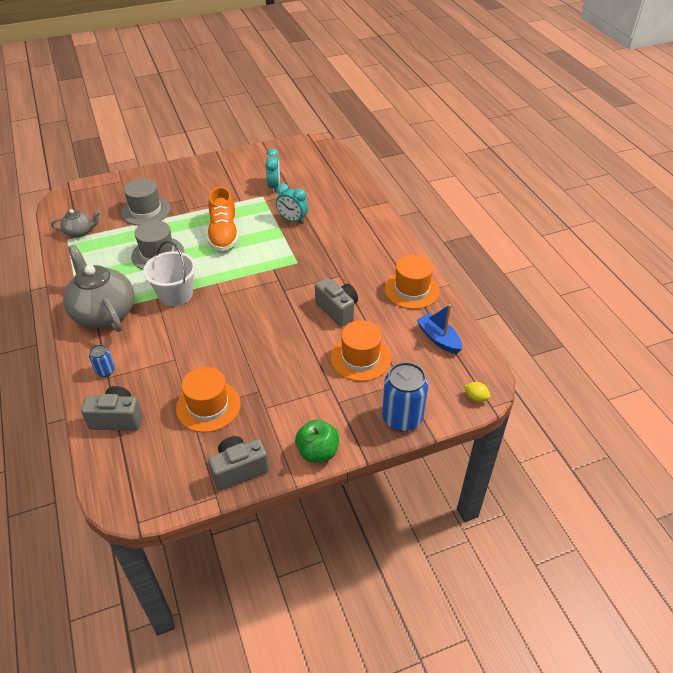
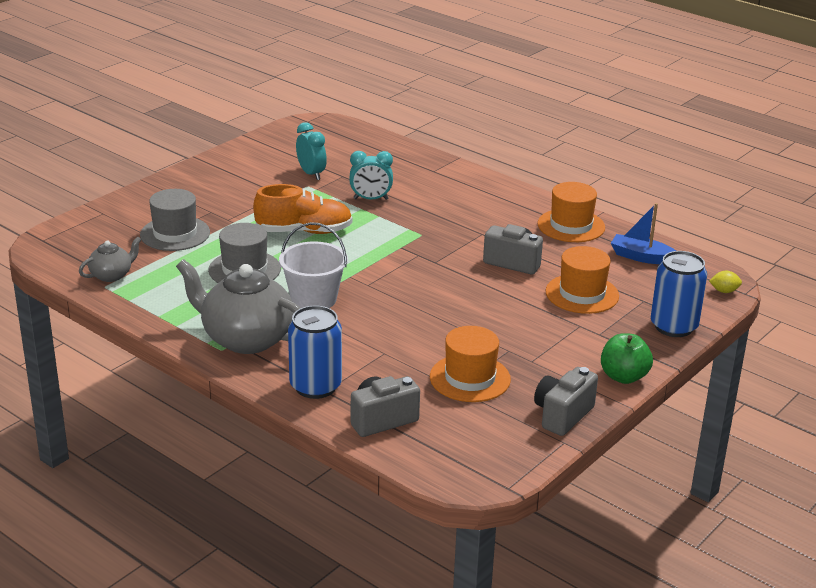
camera: 30 degrees left, 15 degrees down
blue can [89,345,115,377] -> blue can [288,306,342,399], size x2.01
orange shoe [207,187,239,251] -> orange shoe turned 60 degrees counterclockwise [253,184,352,234]

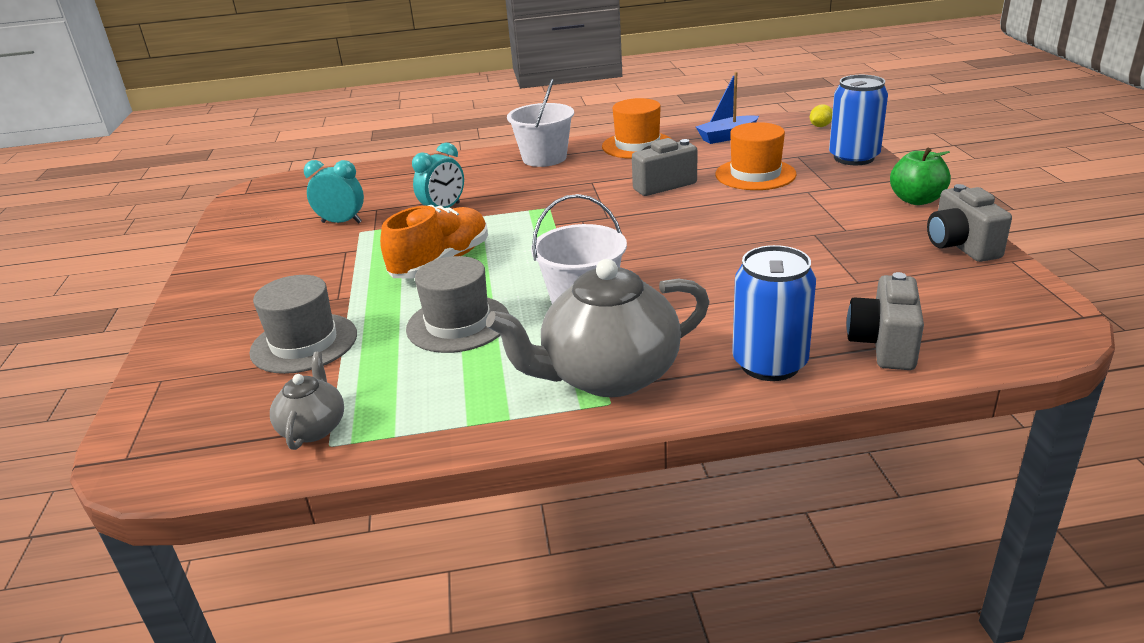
camera: 45 degrees left, 0 degrees up
orange hat [430,326,511,402] -> none
none -> white bucket [507,79,574,167]

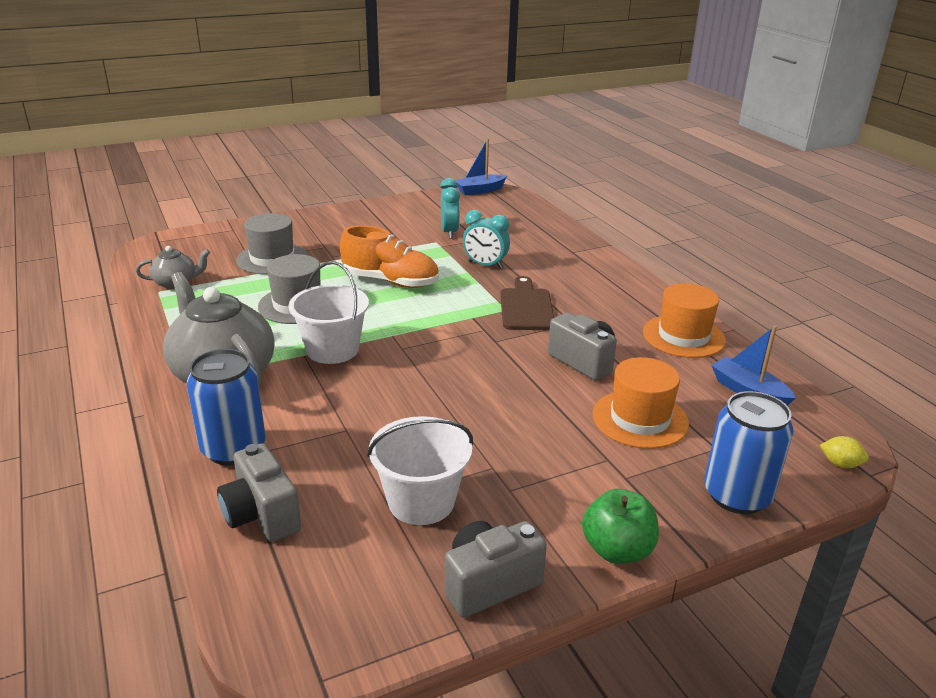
camera: 70 degrees right, 0 degrees up
white bucket [507,79,574,167] -> white bucket moved to [367,416,473,525]
grey camera [847,272,924,370] -> grey camera turned 120 degrees counterclockwise [217,443,301,542]
none -> blue boat [455,139,507,195]
none -> brown cutting board [500,276,554,330]

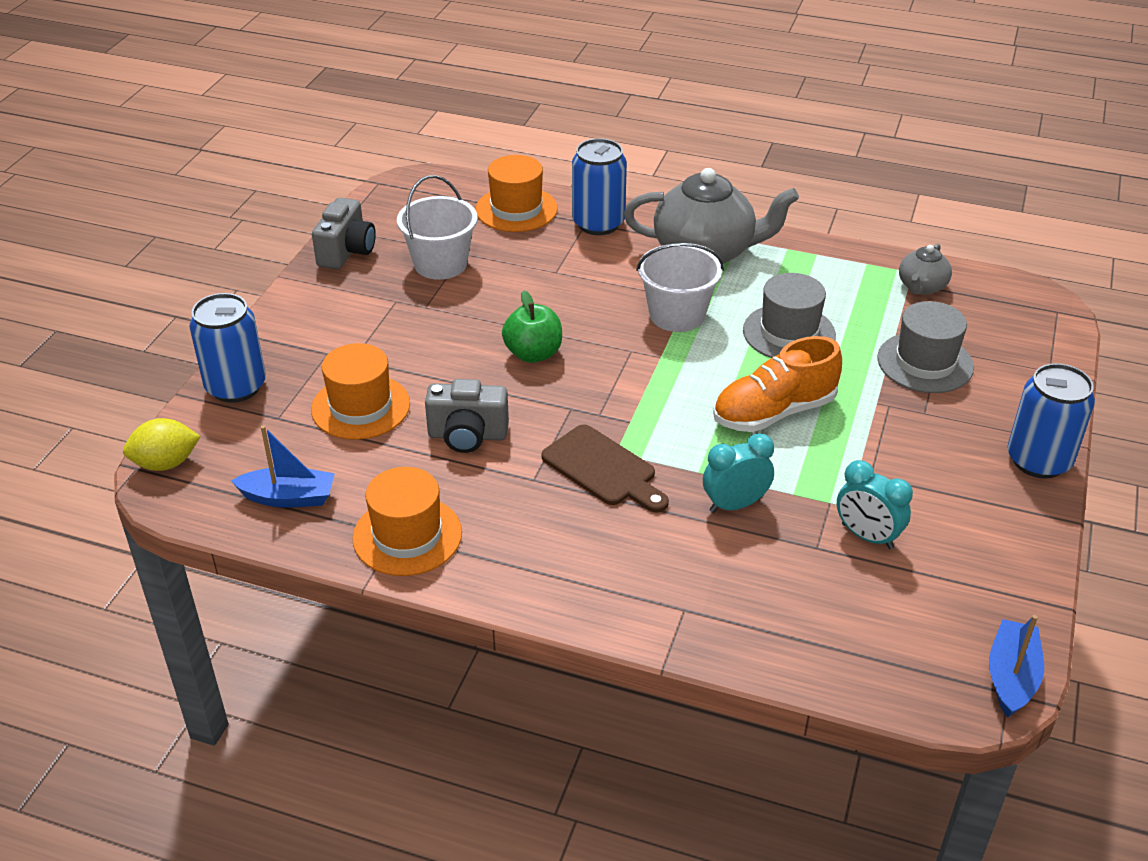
camera: 135 degrees right, 10 degrees up
grey camera [217,443,301,542] -> orange hat [476,155,558,232]
green apple [582,489,659,564] -> green apple moved to [502,290,562,363]
yellow lemon [820,436,869,468] -> yellow lemon [123,418,201,471], size x1.63
none -> blue can [1007,363,1095,479]

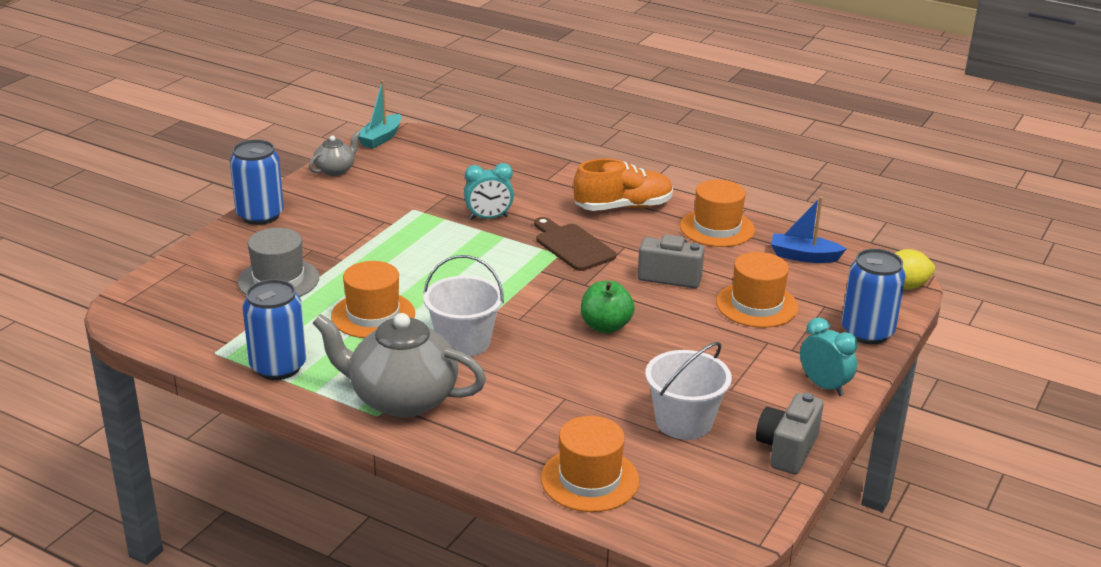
camera: 170 degrees left, 10 degrees down
blue can [572,138,627,235] -> blue can moved to [243,279,306,380]
orange shoe [713,336,842,432] -> orange shoe moved to [573,158,673,211]
grey hat [743,273,836,358] -> orange hat [331,261,415,338]
turquoise clock [837,460,913,549] -> turquoise clock moved to [800,317,858,396]
grey teapot [899,243,952,295] -> grey teapot moved to [309,131,360,176]
blue boat [989,615,1044,718] -> turquoise boat [358,80,402,149]

